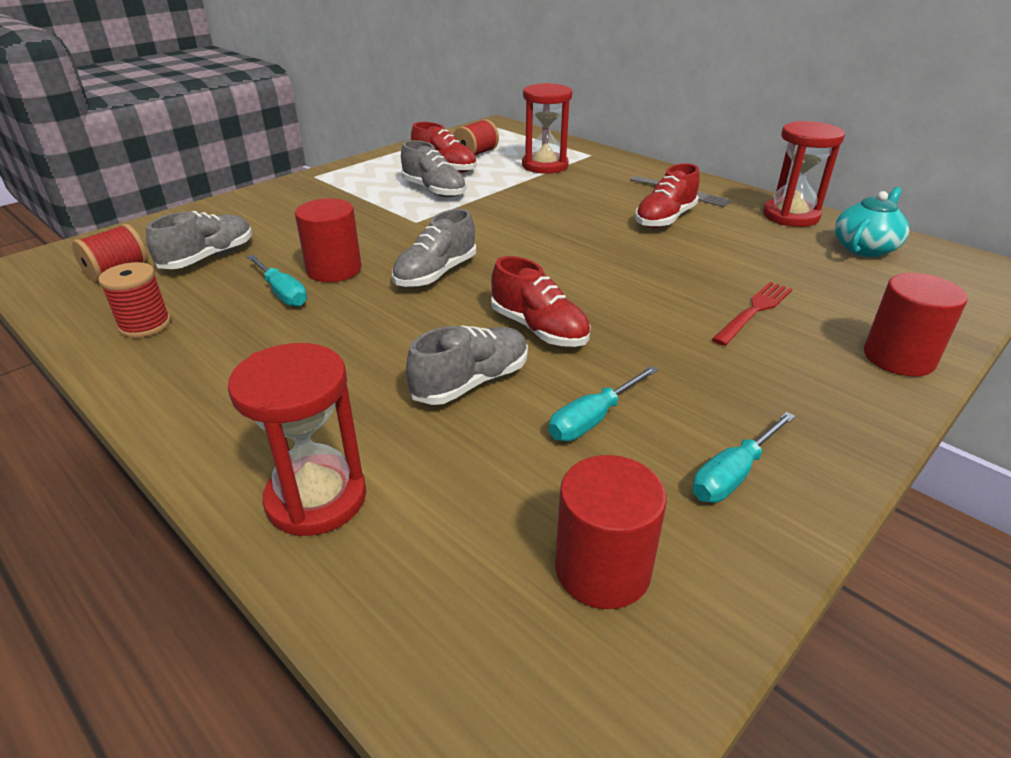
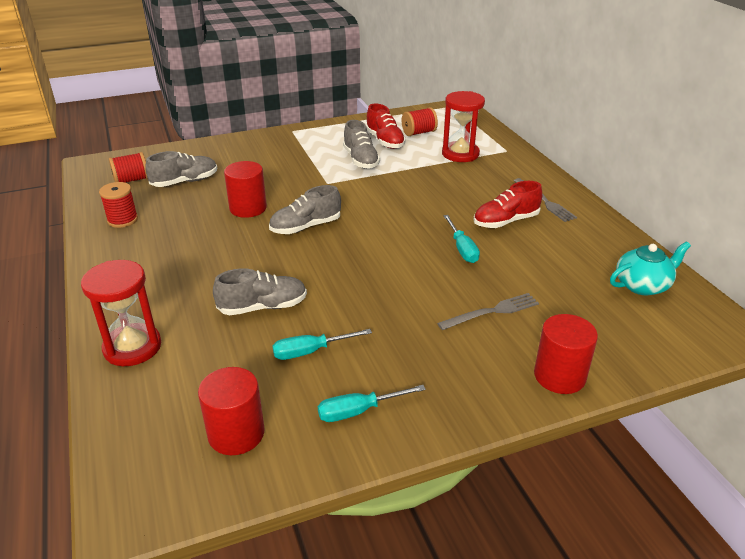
camera: 25 degrees right, 0 degrees up
turquoise screwdriver [247,255,307,307] -> turquoise screwdriver moved to [443,215,480,263]
red shoe [491,256,590,347] -> none
red fork [712,282,792,346] -> grey fork [437,293,539,330]
red hourglass [763,121,845,227] -> none

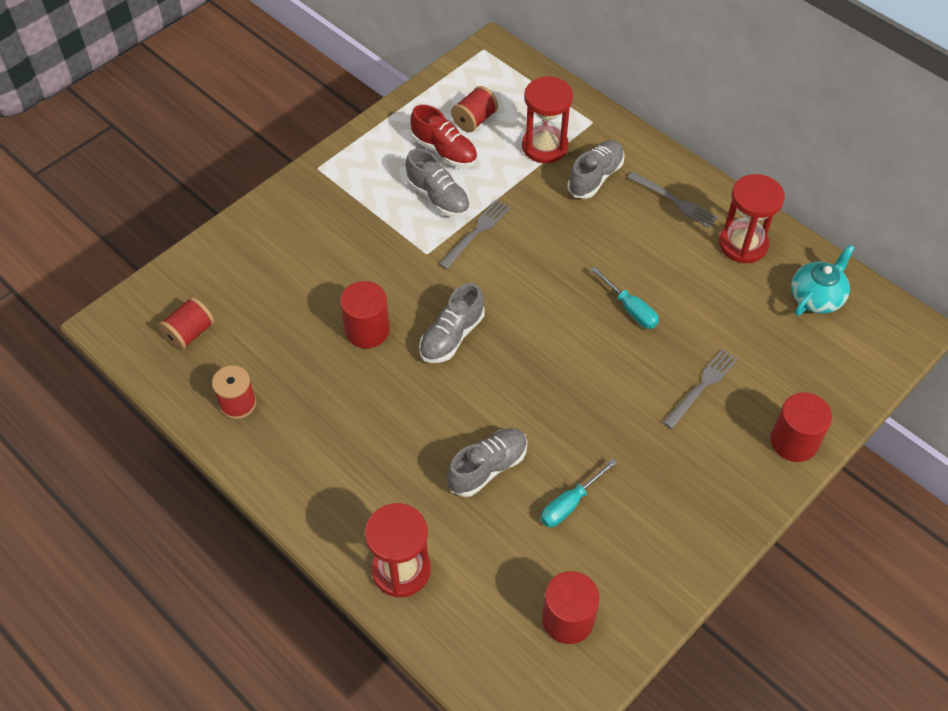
camera: 25 degrees left, 20 degrees up
grey shoe [145,151,217,187] -> grey shoe moved to [568,140,624,199]
turquoise screwdriver [318,385,426,422] -> none
red shoe [474,181,542,228] -> none
none -> grey fork [439,199,510,269]
none -> red hourglass [719,174,785,263]

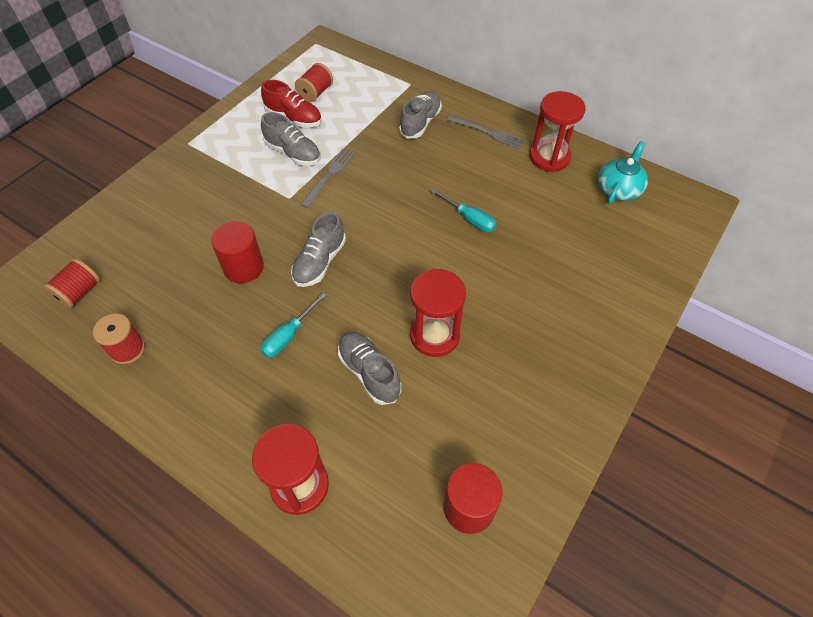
camera: 10 degrees left, 0 degrees up
grey shoe [447,428,528,497] -> grey shoe turned 75 degrees counterclockwise [338,332,401,405]
red hourglass [522,76,573,163] -> red hourglass moved to [410,269,466,357]
turquoise screwdriver [541,459,617,527] -> turquoise screwdriver moved to [260,293,327,358]
grey fork [663,349,738,429] -> none
red cylinder [770,392,832,462] -> none

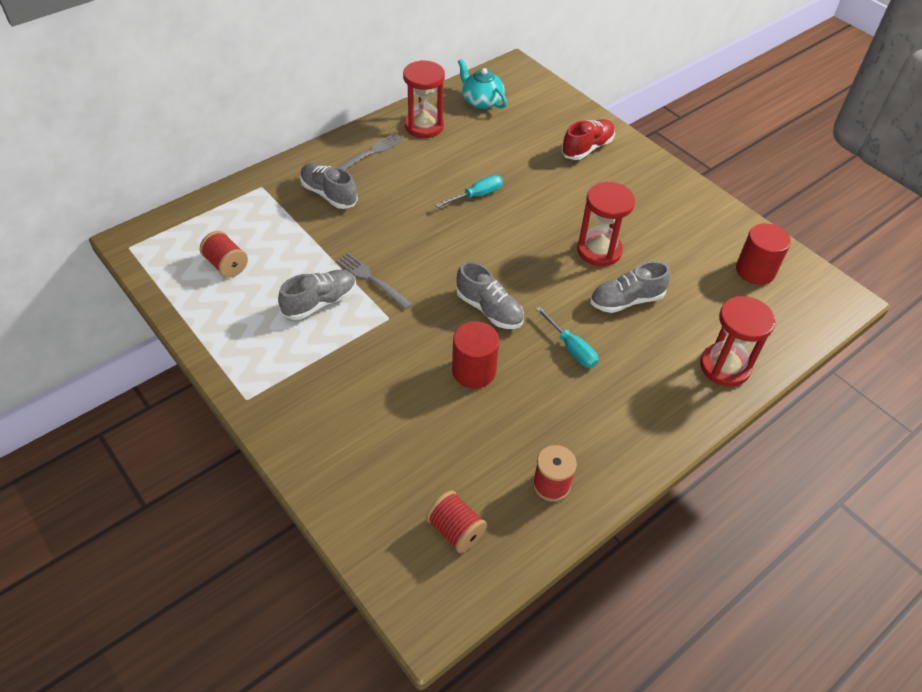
camera: 75 degrees left, 5 degrees down
red shoe [261,80,322,128] -> red shoe moved to [561,119,615,160]

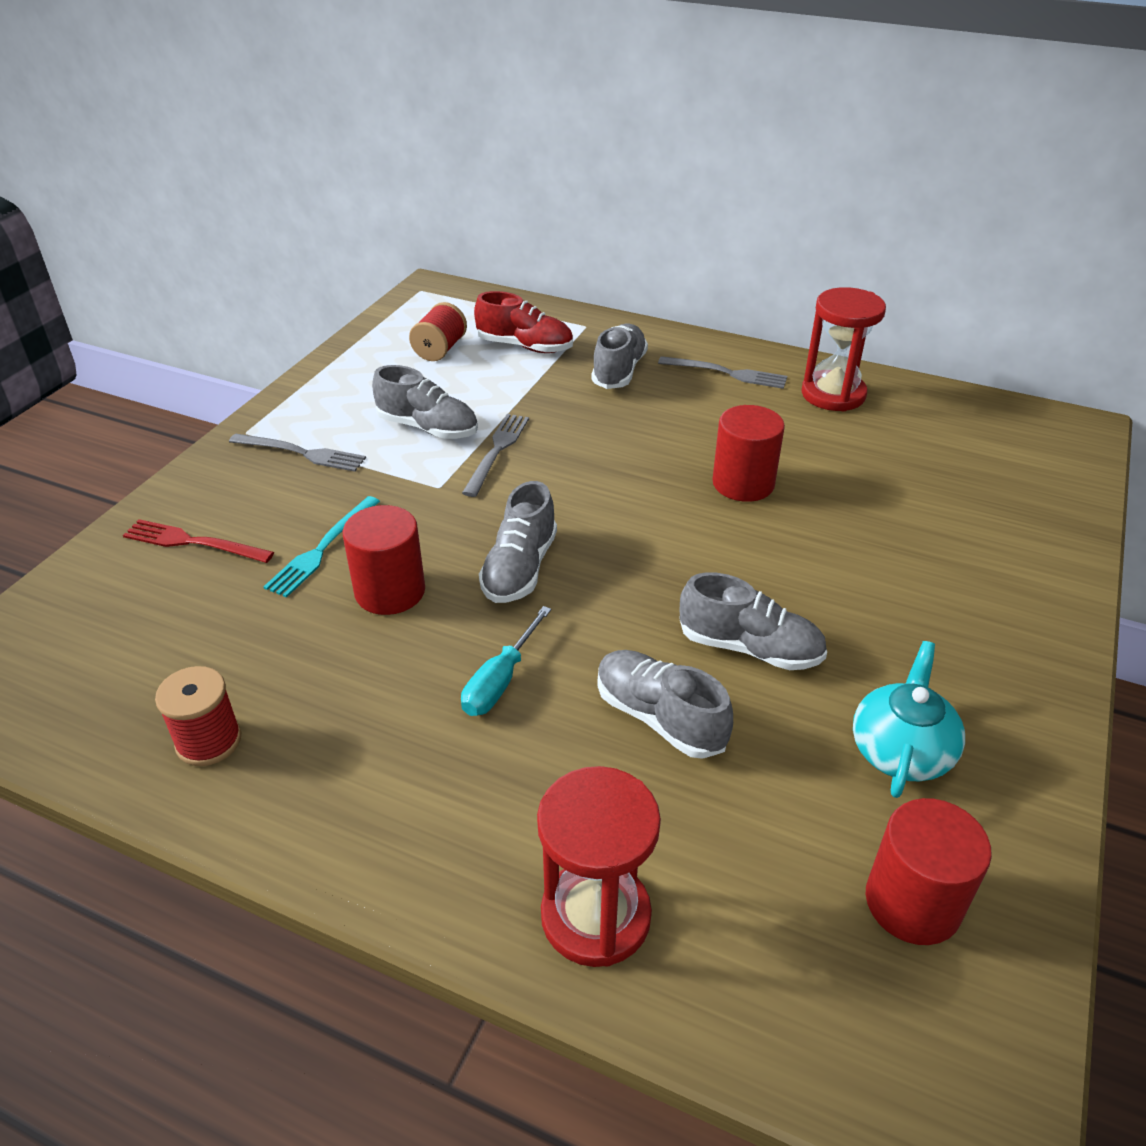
camera: 65 degrees right, 10 degrees down
red spool [426,490,487,553] -> none
turquoise screwdriver [435,175,503,208] -> red cylinder [712,405,785,502]
turquoise teapot [458,59,507,109] -> turquoise teapot moved to [853,641,965,798]
red shoe [561,119,615,160] -> red shoe moved to [474,291,573,353]
red hourglass [577,182,635,266] -> grey shoe [679,572,827,670]
none -> red fork [123,519,274,563]
none -> grey fork [229,434,366,472]
none -> turquoise fork [263,496,380,598]

